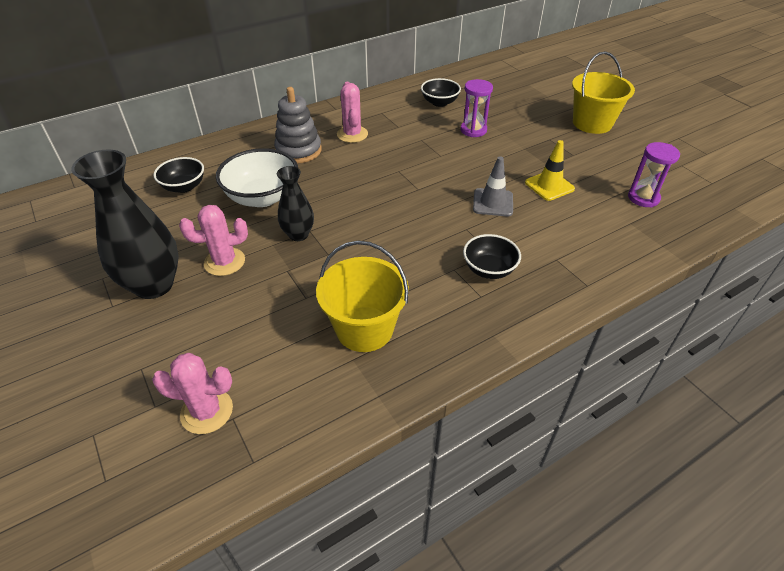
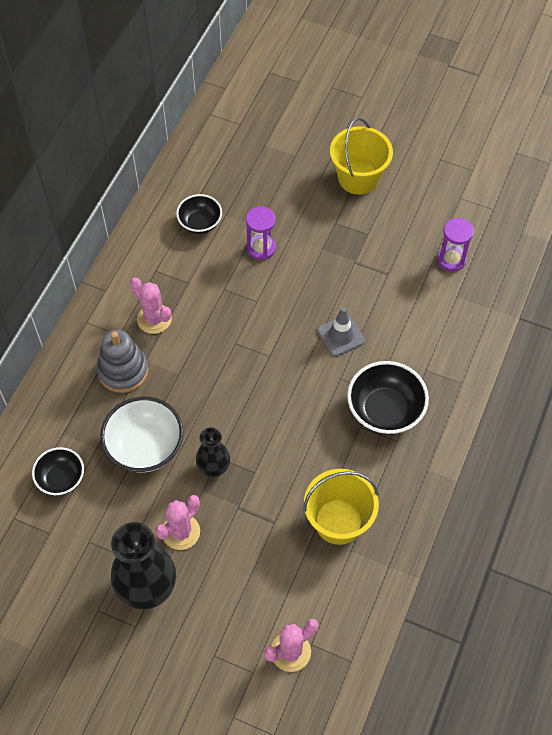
camera: 35 degrees left, 15 degrees up
black bowl [463,234,521,279] -> black bowl [347,361,429,435], size x1.60
yellow traffic cone [525,140,575,201] -> none

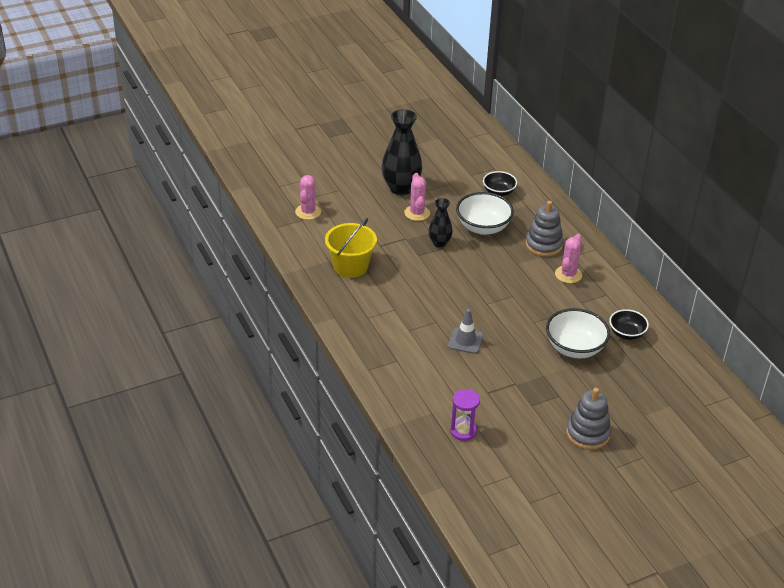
camera: 130 degrees right, 20 degrees down
pink cactus [130,278,172,334] -> pink cactus turned 60 degrees counterclockwise [555,234,582,283]
purple hourglass [246,206,276,260] -> white bowl [546,308,610,358]
yellow bucket [330,118,393,195] -> grey stacking toy [566,388,611,450]
black bowl [347,361,429,435] -> none

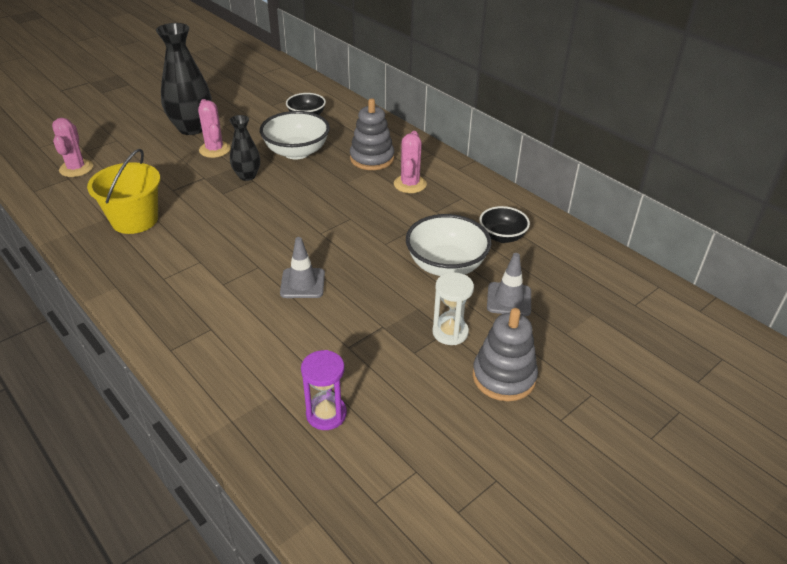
camera: 15 degrees left, 0 degrees up
none -> white hourglass [432,272,474,345]
none -> grey traffic cone [487,253,531,316]

